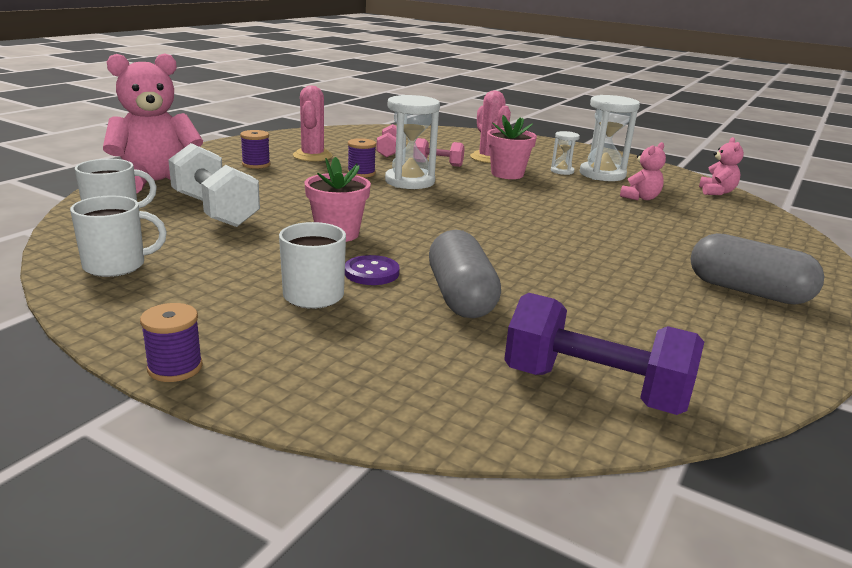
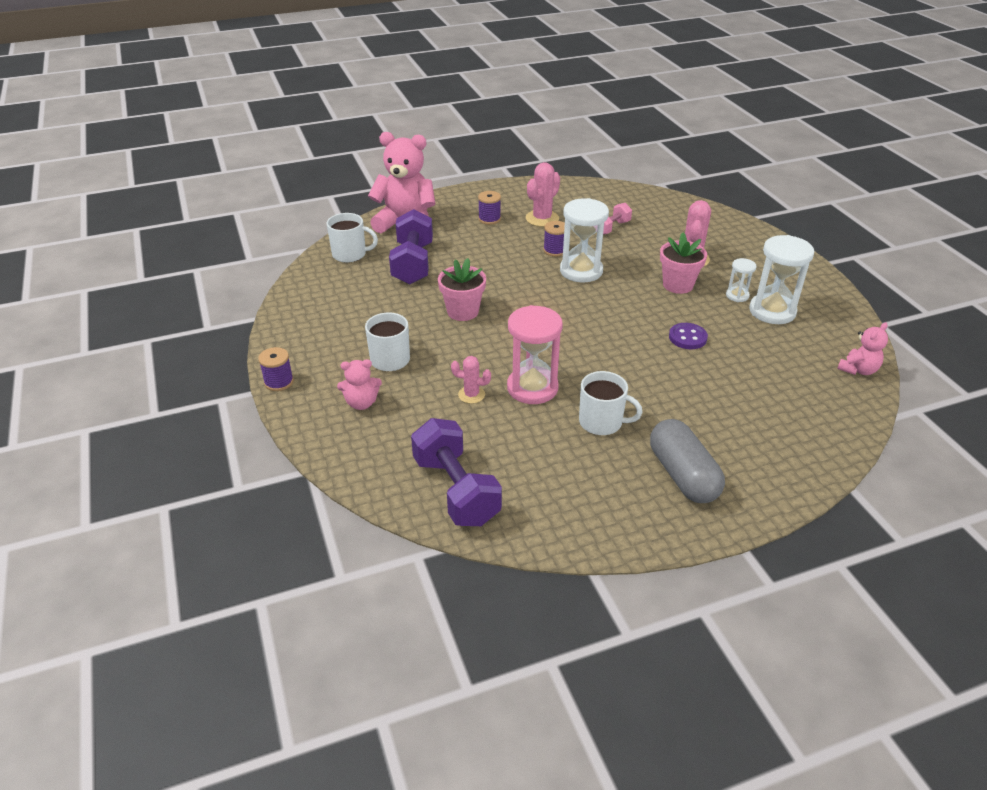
camera: 40 degrees right, 15 degrees up
white mug [70,196,167,277] -> white mug moved to [579,371,643,435]
white dumbbell [168,143,260,227] -> purple dumbbell [389,209,433,284]
purple button [345,255,399,285] -> purple button moved to [669,323,708,349]
pink dumbbell [415,138,465,167] -> none
grey capsule [429,230,501,318] -> pink cactus [451,356,491,404]
pink teddy bear [620,142,666,200] -> pink teddy bear moved to [337,359,382,410]
none -> pink hourglass [507,305,563,404]

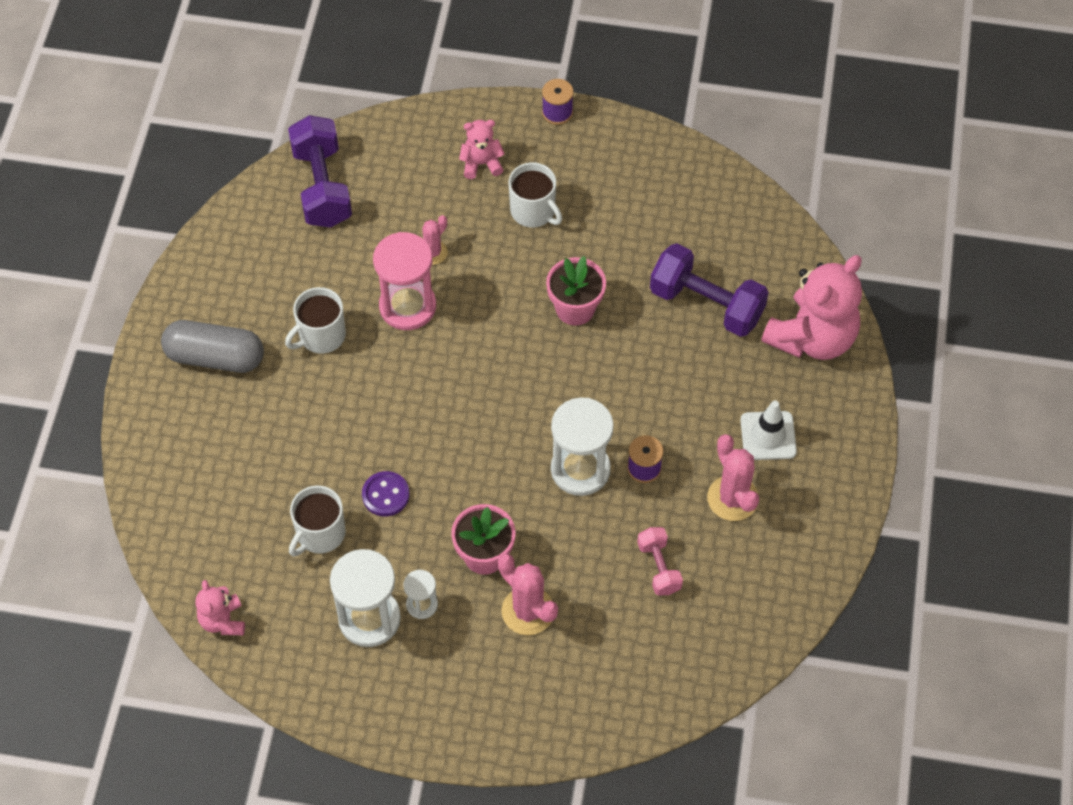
camera: 120 degrees right, 20 degrees up
white mug [326,213,378,263] -> white mug moved to [289,486,346,557]
pink teddy bear [337,359,382,410] -> pink teddy bear turned 60 degrees clockwise [459,120,505,179]
purple dumbbell [411,418,502,526] -> purple dumbbell turned 75 degrees clockwise [288,115,352,228]
purple spool [478,191,501,225] -> white traffic cone [740,400,797,460]

